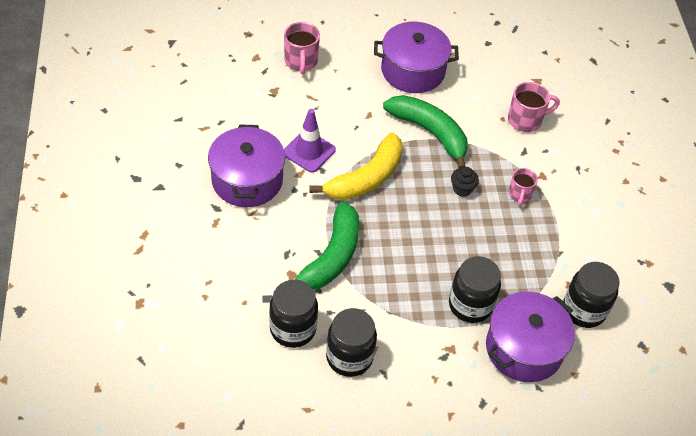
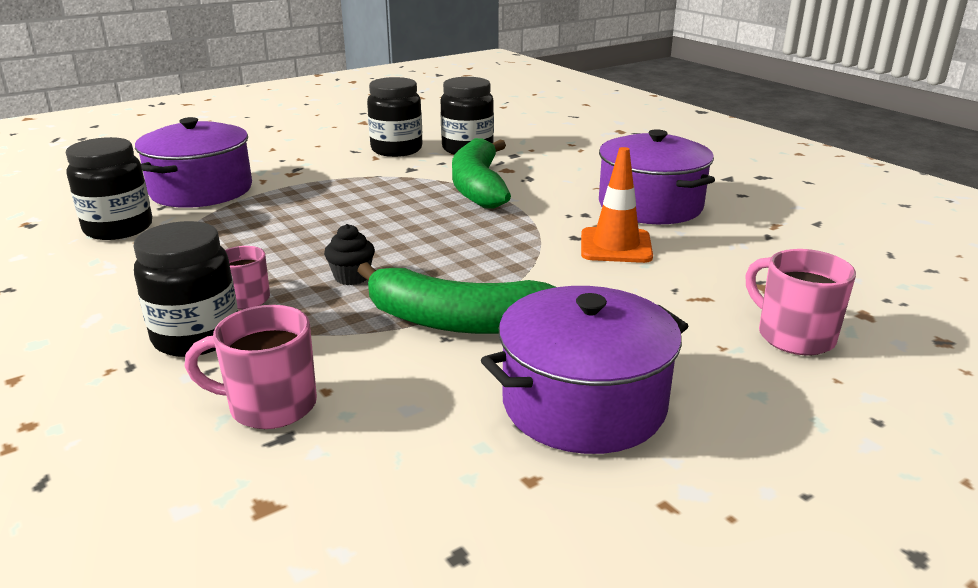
camera: 155 degrees right, 25 degrees down
purple traffic cone [284,109,336,172] -> orange traffic cone [581,147,653,263]
yellow banana [309,132,403,200] -> none
black jar [449,256,501,323] -> black jar moved to [133,221,238,357]
pink mug [508,82,560,132] -> pink mug turned 45 degrees clockwise [185,305,317,429]

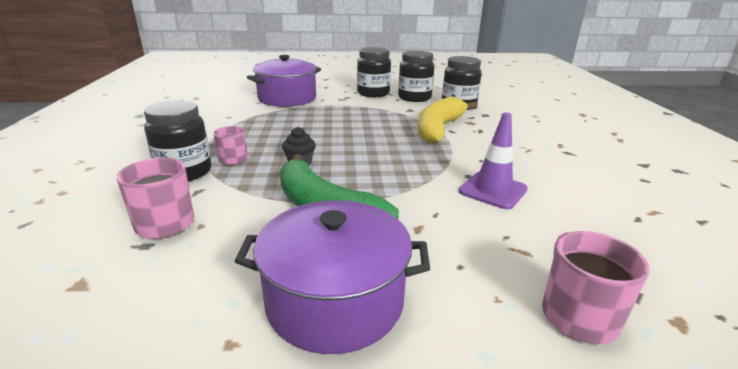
camera: 30 degrees right, 0 degrees up
black jar [66,137,152,240] -> black jar moved to [357,47,391,97]
green banana [452,138,511,208] -> yellow banana [418,96,478,144]
orange traffic cone [581,147,653,263] -> purple traffic cone [459,112,528,209]
purple pot [599,129,715,224] -> none

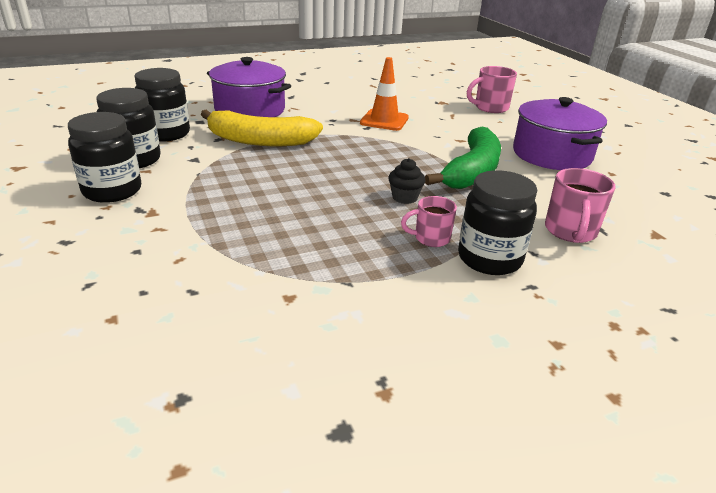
camera: 110 degrees left, 5 degrees up
purple pot [247,55,321,107] -> purple pot moved to [207,57,291,117]
purple traffic cone [459,112,528,209] -> orange traffic cone [360,57,409,131]

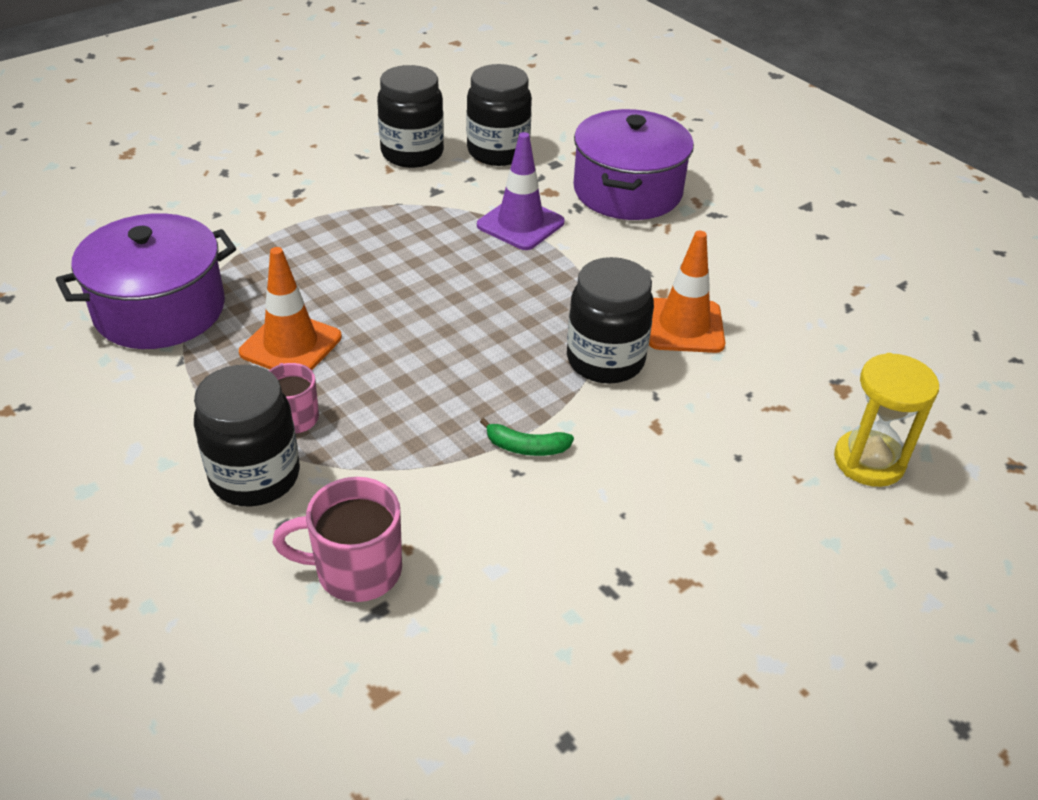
camera: 75 degrees right, 10 degrees up
black jar [68,112,141,203] -> black jar moved to [567,257,654,384]
yellow banana [201,110,323,146] -> purple traffic cone [477,132,564,250]
black cupcake [388,158,425,204] -> none
green banana [425,127,501,189] -> green banana [480,418,574,456], size x0.40
pink mug [467,66,517,113] -> yellow hourglass [834,353,939,487]
purple pot [513,97,607,170] -> purple pot moved to [56,213,236,349]
none -> orange traffic cone [239,247,342,370]

